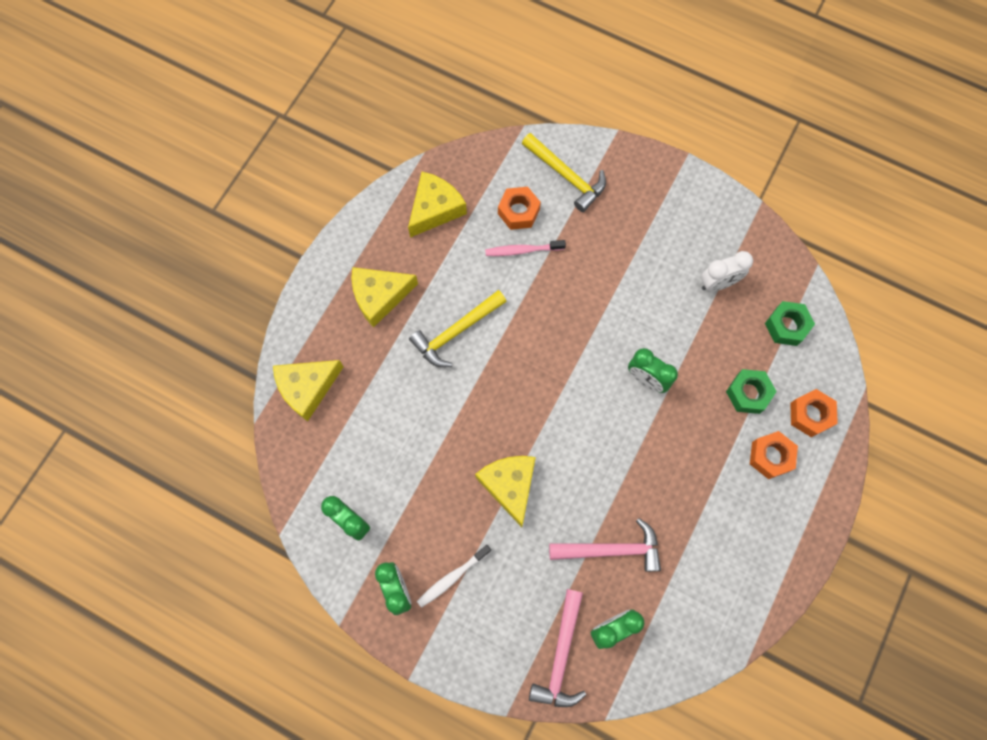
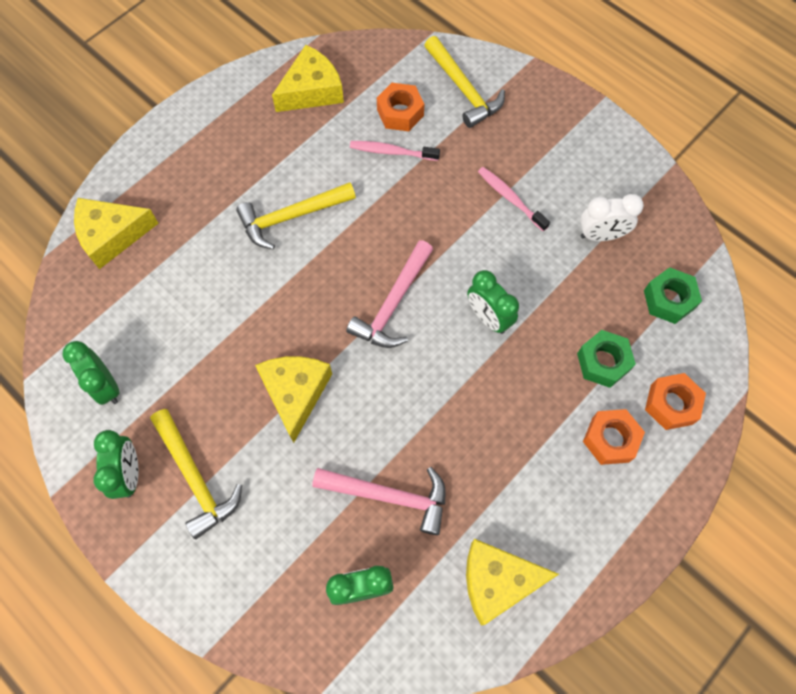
camera: 15 degrees right, 5 degrees down
yellow cheese [351,267,418,328] -> yellow cheese moved to [466,539,559,625]
white toothbrush [417,545,491,608] -> yellow hammer [150,409,242,539]
pink hammer [529,589,586,707] -> pink hammer moved to [346,240,433,348]
none -> pink toothbrush [478,167,550,231]

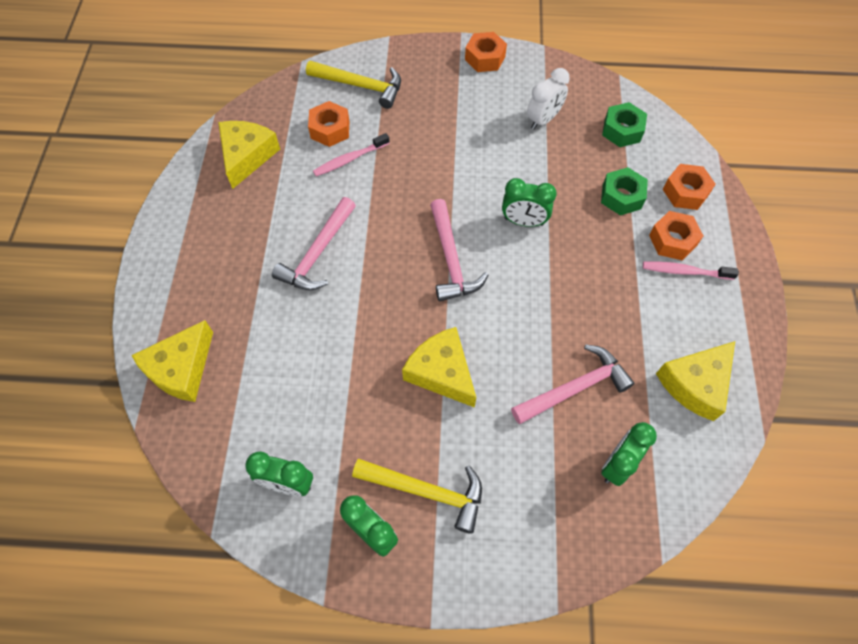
camera: 40 degrees left, 5 degrees down
yellow hammer [236,182,356,250] -> pink hammer [272,197,356,290]
pink toothbrush [478,167,550,231] -> pink toothbrush moved to [643,262,739,280]
none -> orange nut [465,32,507,72]

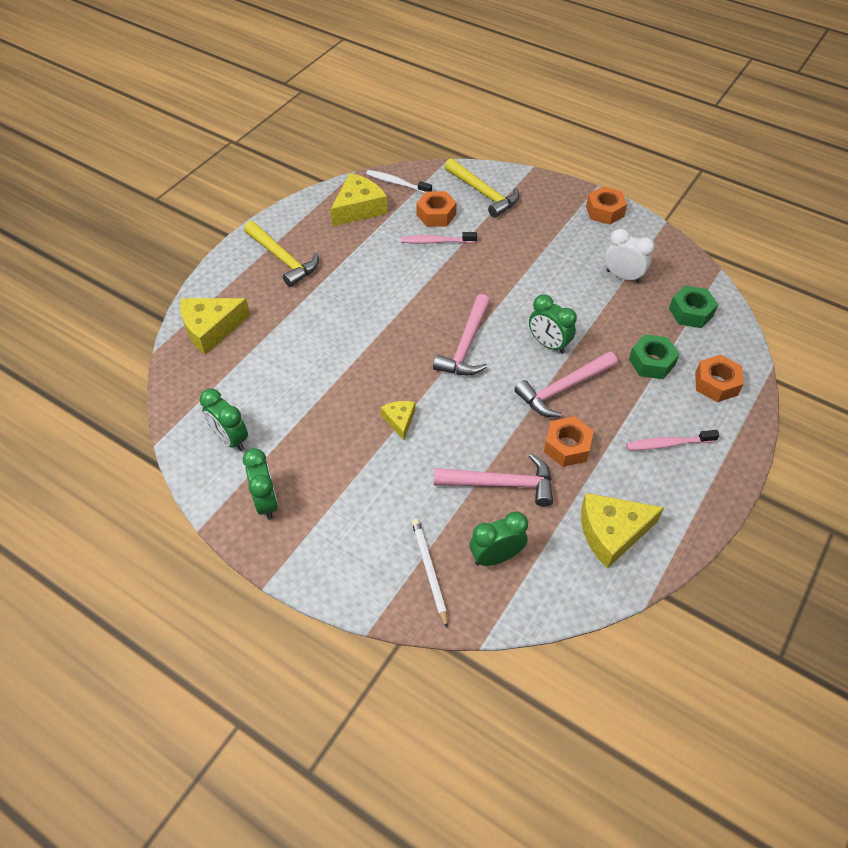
camera: 30 degrees right, 10 degrees down
pink hammer [272,197,356,290] -> pink hammer moved to [514,351,617,417]
yellow hammer [352,459,482,534] -> yellow hammer moved to [244,221,319,287]
yellow cheese [402,327,476,408] -> yellow cheese [380,401,415,440], size x0.55
white clock [527,68,570,129] -> white clock turned 135 degrees counterclockwise [605,229,655,283]
pink toothbrush [643,262,739,280] -> pink toothbrush turned 45 degrees counterclockwise [626,430,719,450]
orange nut [649,211,703,260] -> orange nut moved to [544,416,593,467]
none -> white toothbrush [366,170,432,193]
none -> white pencil [412,519,448,629]

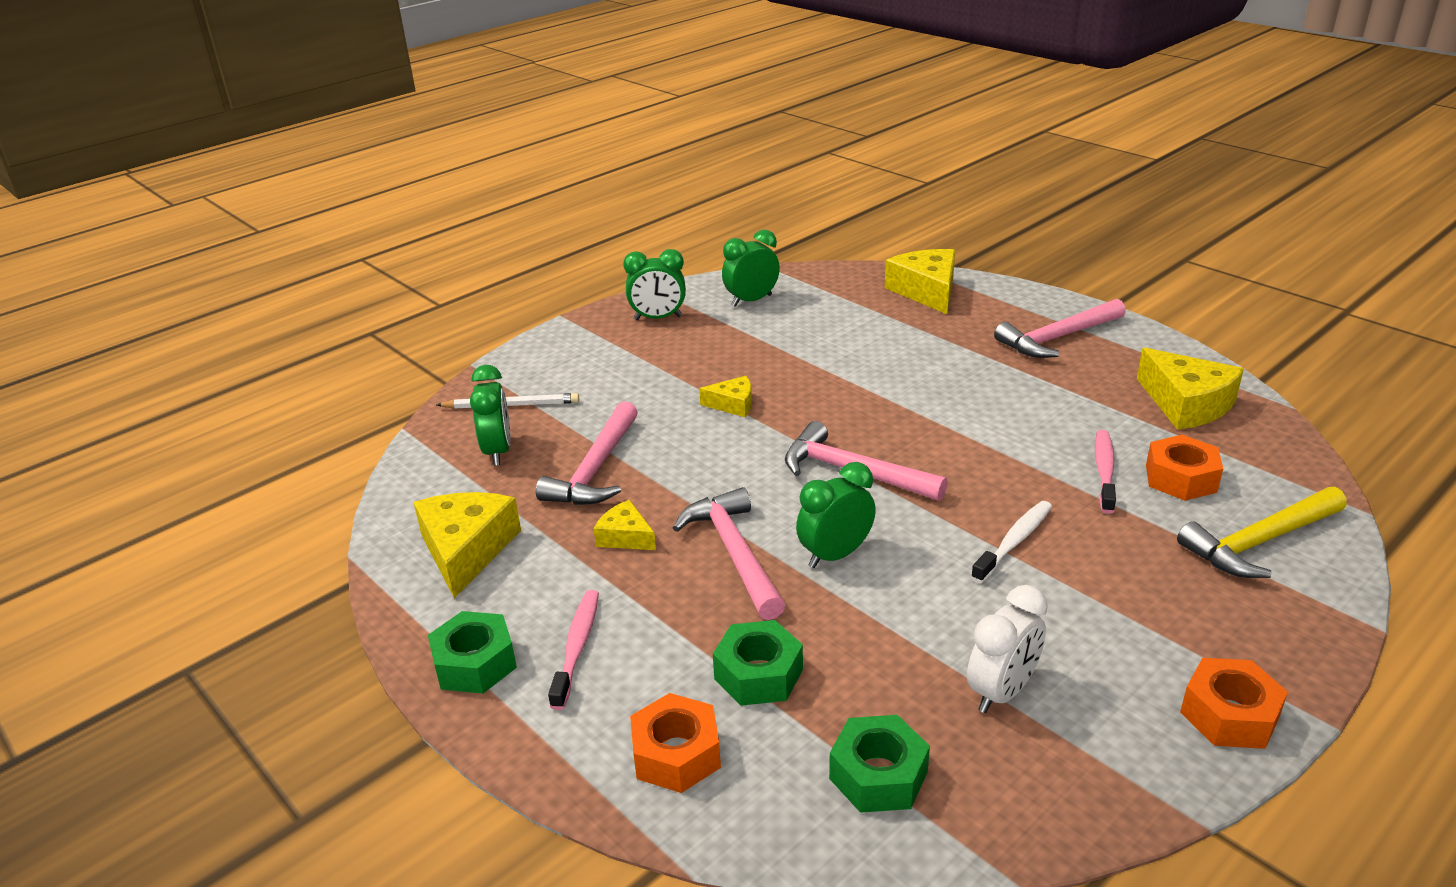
camera: 105 degrees right, 20 degrees down
yellow hammer [244,221,319,287] -> pink hammer [994,299,1126,358]
white toothbrush [366,170,432,193] -> white toothbrush moved to [971,501,1052,583]
orange nut [544,416,593,467] -> yellow cheese [594,500,656,550]
none -> green nut [428,611,517,694]

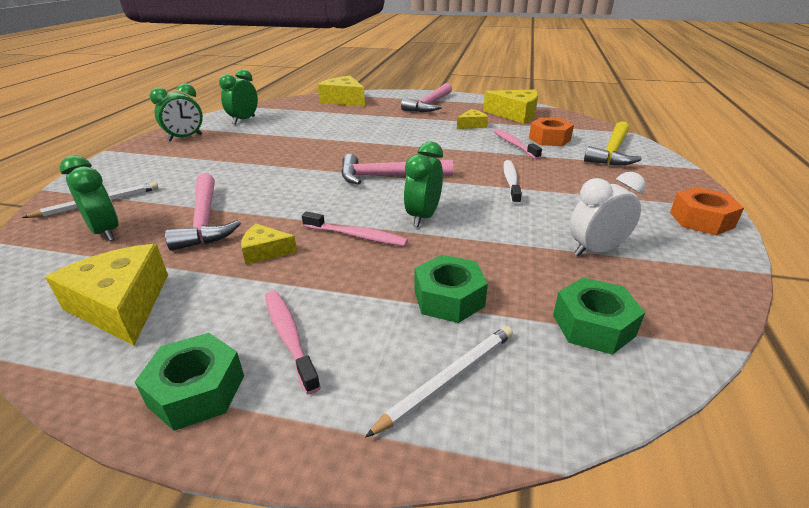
camera: 35 degrees left, 0 degrees up
orange nut [630,693,721,793] -> white pencil [365,326,513,438]
pink hammer [673,487,785,620] -> pink toothbrush [302,212,408,246]
yellow cheese [699,376,752,417] -> yellow cheese moved to [457,109,488,129]
white clock [967,585,1048,713] -> white clock turned 120 degrees counterclockwise [570,172,646,256]

